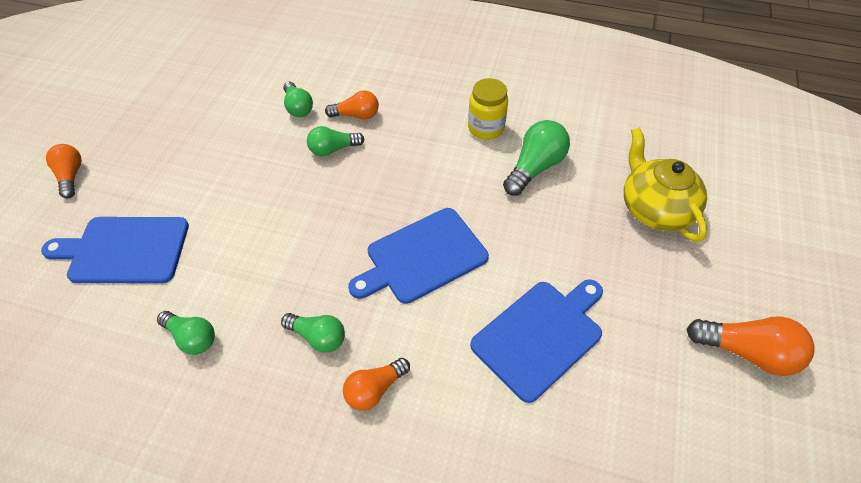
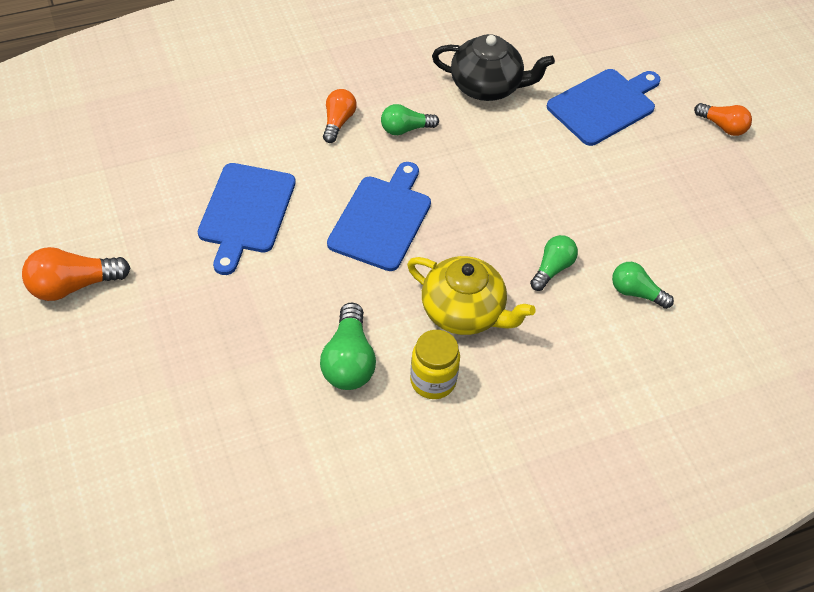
camera: 140 degrees right, 0 degrees up
green light bulb [157,311,215,355] -> black teapot [432,34,555,101]
orange light bulb [325,90,379,120] -> none
yellow teapot [624,127,707,242] -> yellow teapot moved to [407,256,536,335]

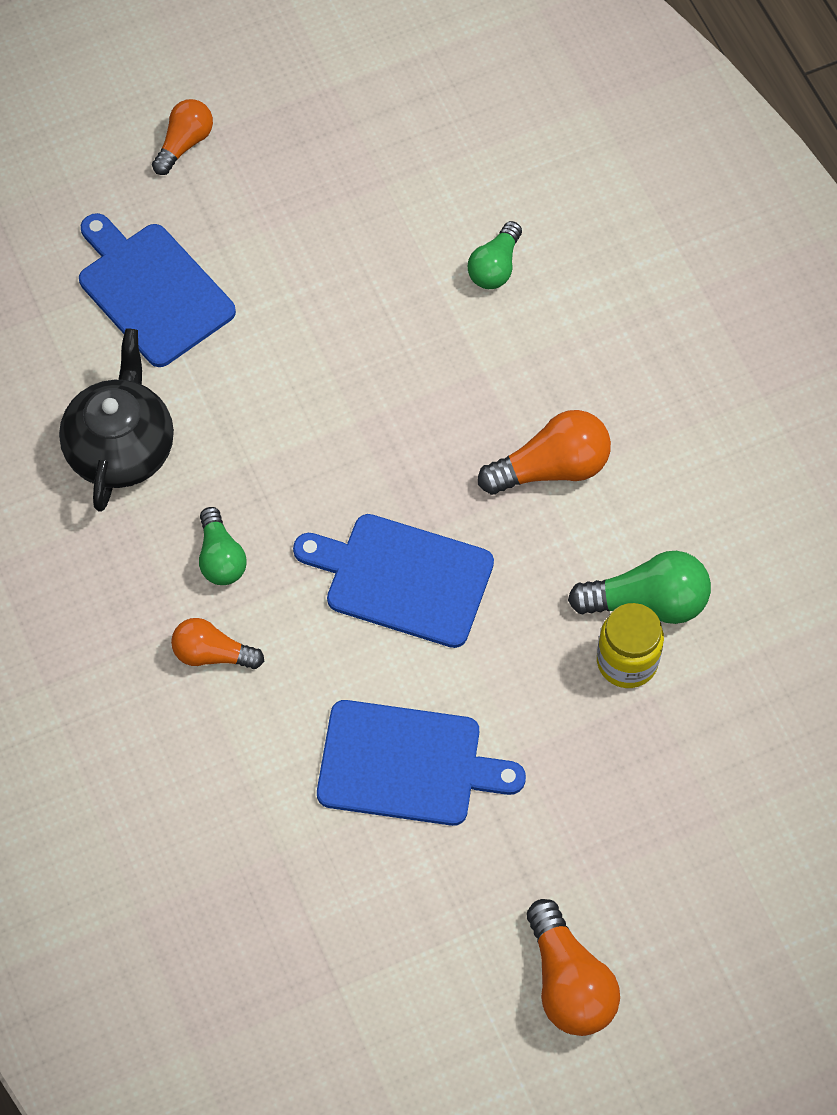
camera: 90 degrees left, 10 degrees up
yellow teapot [407,256,536,335] -> orange light bulb [478,410,611,495]
yellow jar [410,330,460,399] -> yellow jar moved to [597,603,664,688]
green light bulb [530,235,578,291] -> none

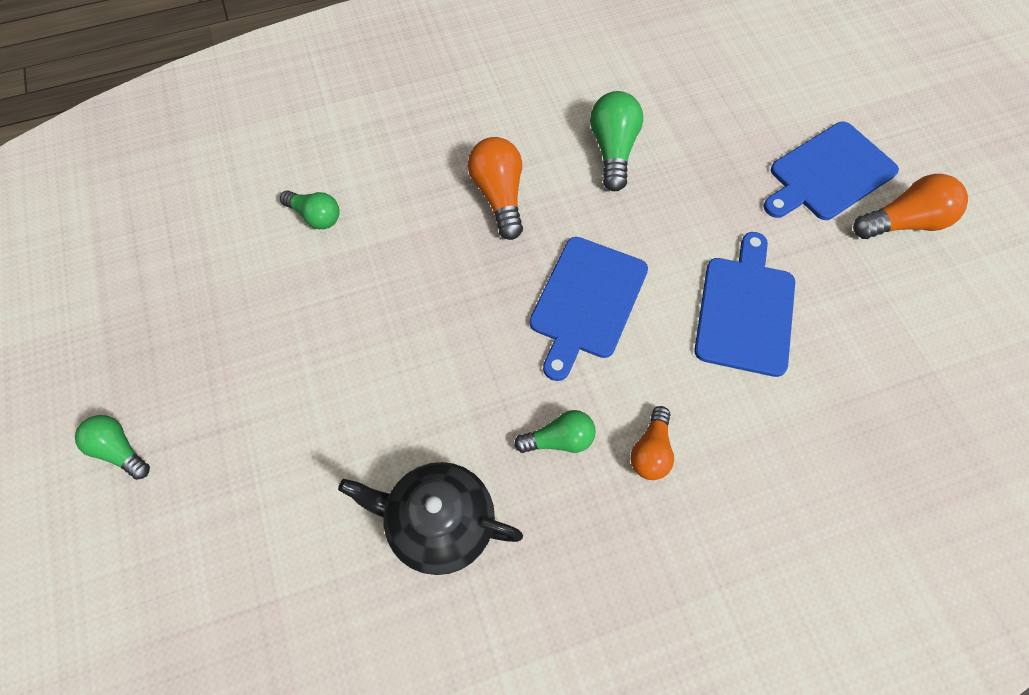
camera: 85 degrees left, 0 degrees up
blue cutting board [79,213,236,367] -> blue cutting board moved to [764,122,899,220]
orange light bulb [152,99,213,175] -> green light bulb [75,415,150,480]
yellow jar [597,603,664,688] -> none

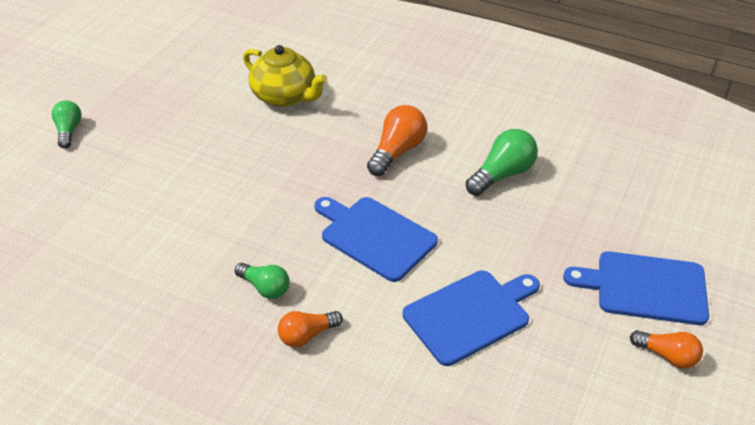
camera: 45 degrees right, 20 degrees down
green light bulb [280,190,340,229] -> yellow teapot [243,45,327,107]
black teapot [338,462,523,575] -> none
blue cutting board [530,237,648,381] -> blue cutting board turned 60 degrees clockwise [314,197,438,282]
orange light bulb [853,174,968,239] -> orange light bulb [630,330,703,369], size x0.66

